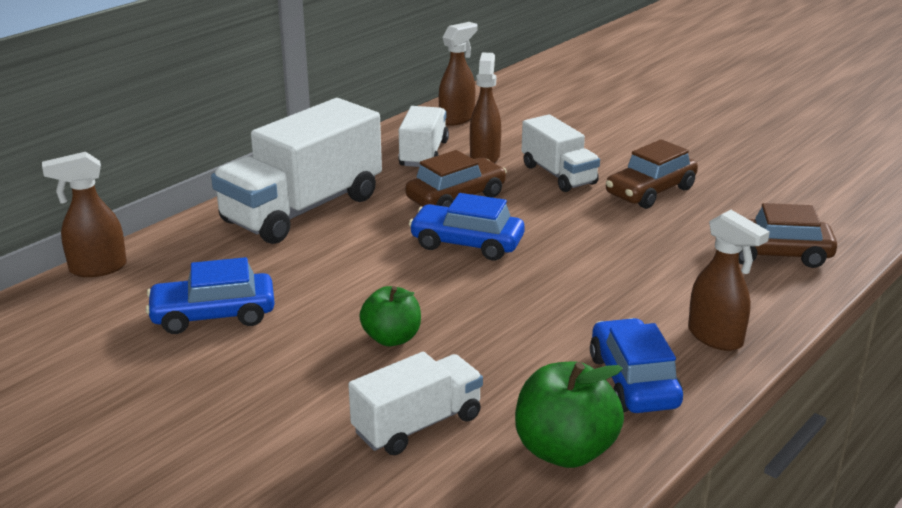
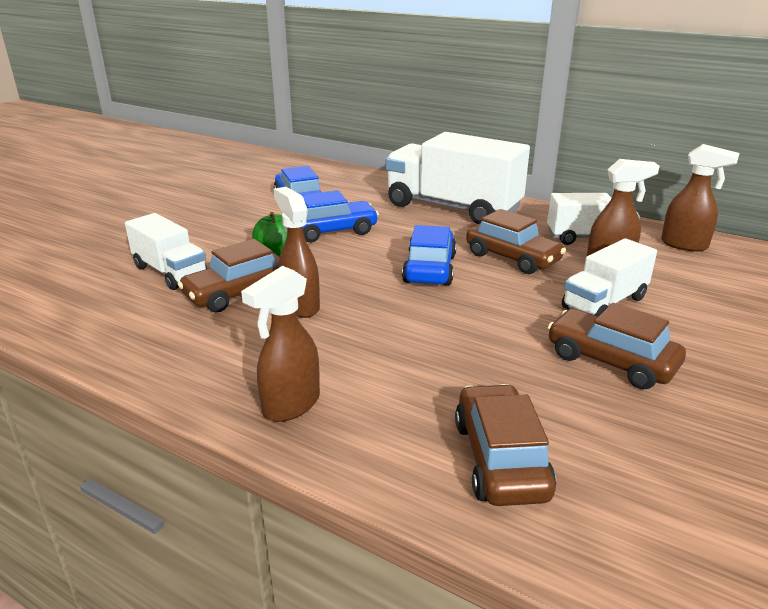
camera: 80 degrees right, 0 degrees up
brown spray bottle [42,152,127,277] -> brown spray bottle moved to [274,187,320,318]
green apple [515,362,624,468] -> none
blue car [590,318,683,413] -> blue car moved to [302,190,379,242]
none -> brown car [178,239,280,312]

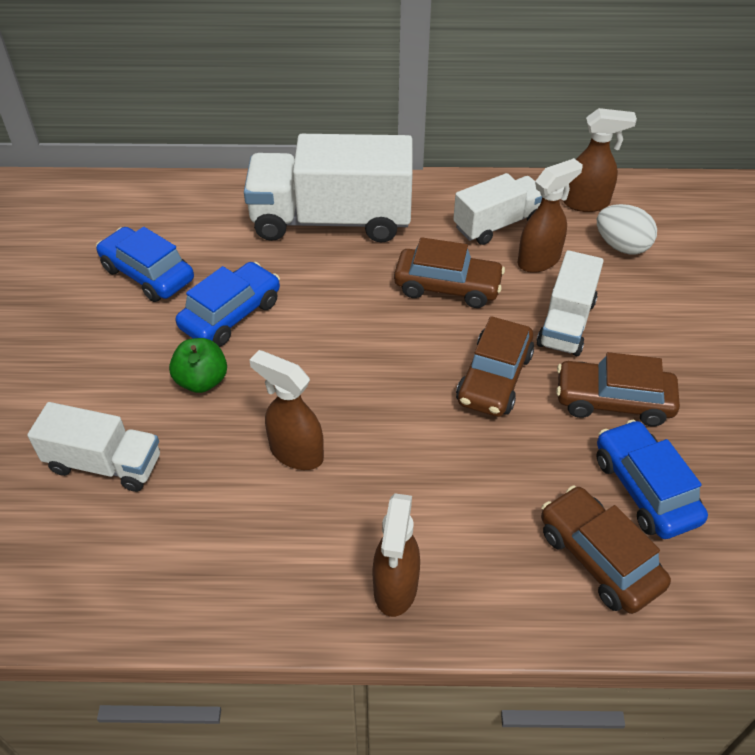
camera: 30 degrees left, 20 degrees up
brown car [178,239,280,312] -> brown car moved to [456,316,534,417]
blue car [402,225,457,286] -> blue car moved to [597,420,708,539]
none -> white egg [597,204,657,254]

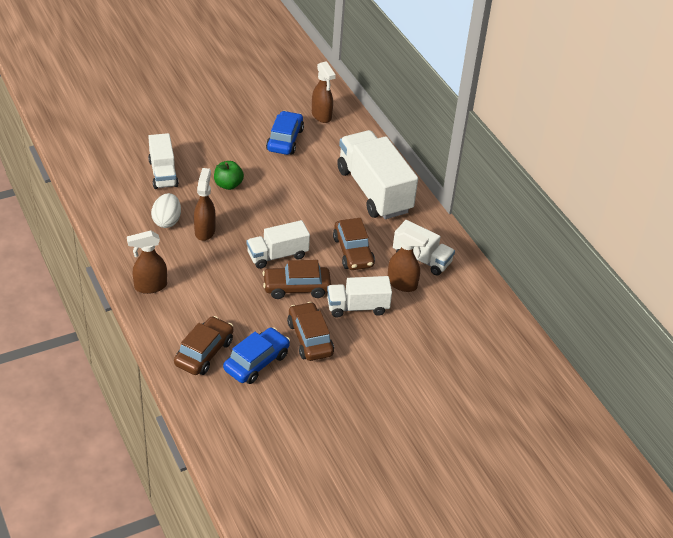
camera: 60 degrees right, 5 degrees down
blue car [176,262,280,347] -> none
brown spray bottle [563,108,637,212] -> brown spray bottle moved to [312,61,336,123]
white egg [597,204,657,254] -> white egg moved to [151,193,181,228]
none -> white truck [247,220,310,269]

